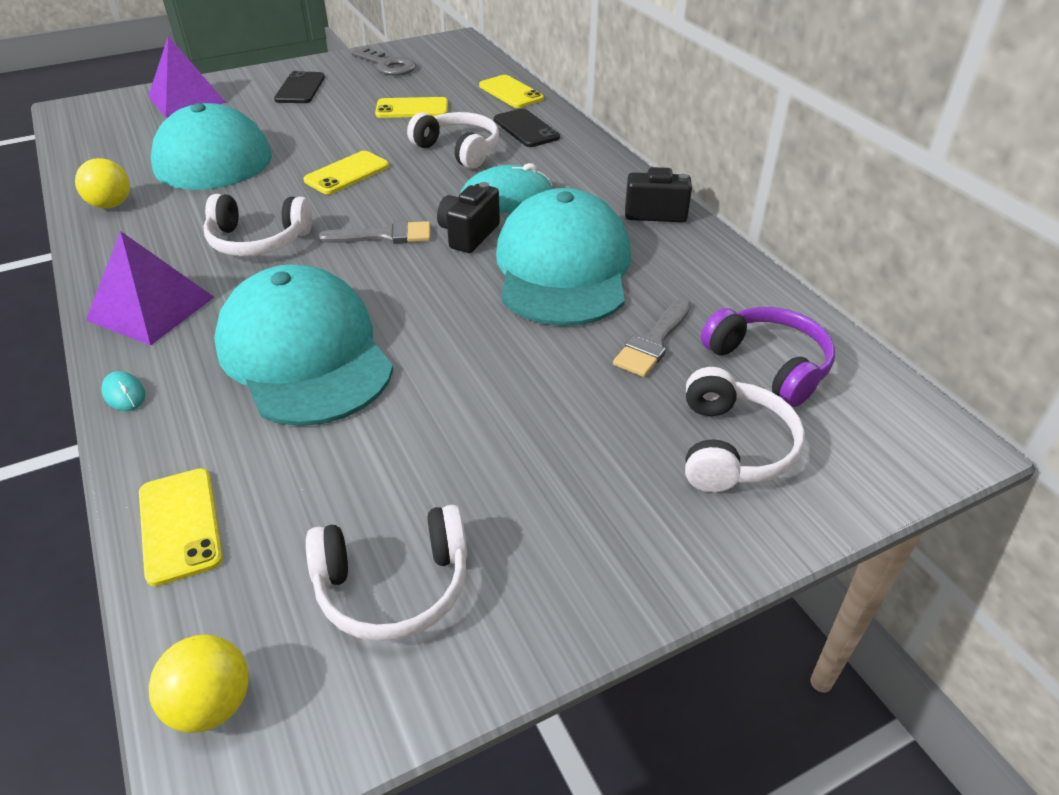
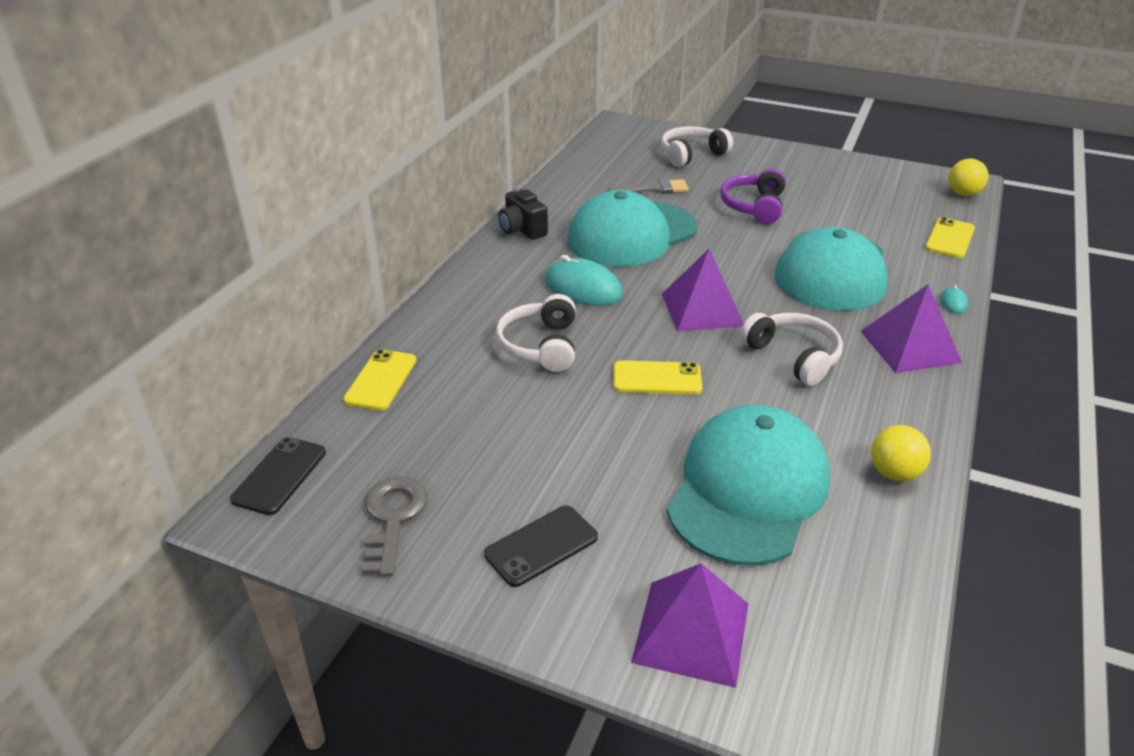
camera: 130 degrees left, 5 degrees down
white headphones [306,505,467,641] -> none
grey brush [318,221,431,244] -> purple pyramid [662,249,744,332]
yellow phone [375,97,448,118] -> none
black camera [437,182,500,253] -> none
black phone [494,108,560,147] -> black phone moved to [230,437,326,515]
purple headphones [701,307,835,407] -> purple headphones moved to [720,168,786,224]

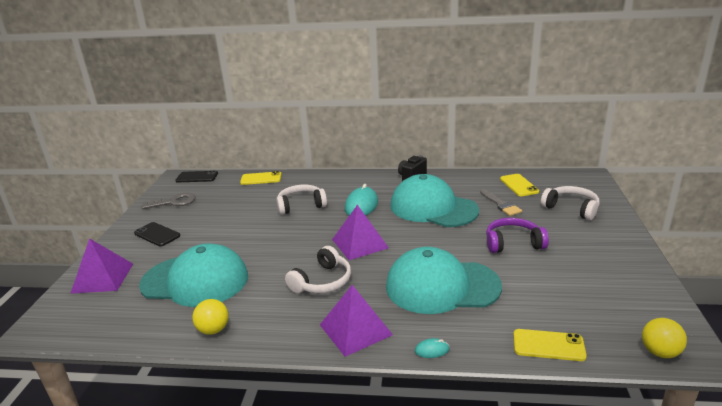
camera: 75 degrees right, 10 degrees down
yellow phone [613,360,702,394] -> yellow phone moved to [500,174,539,196]

